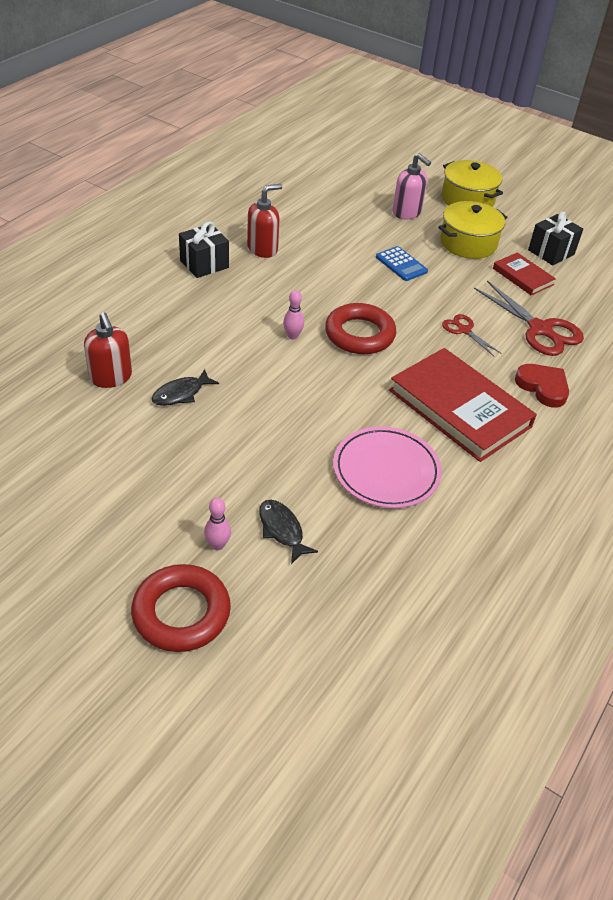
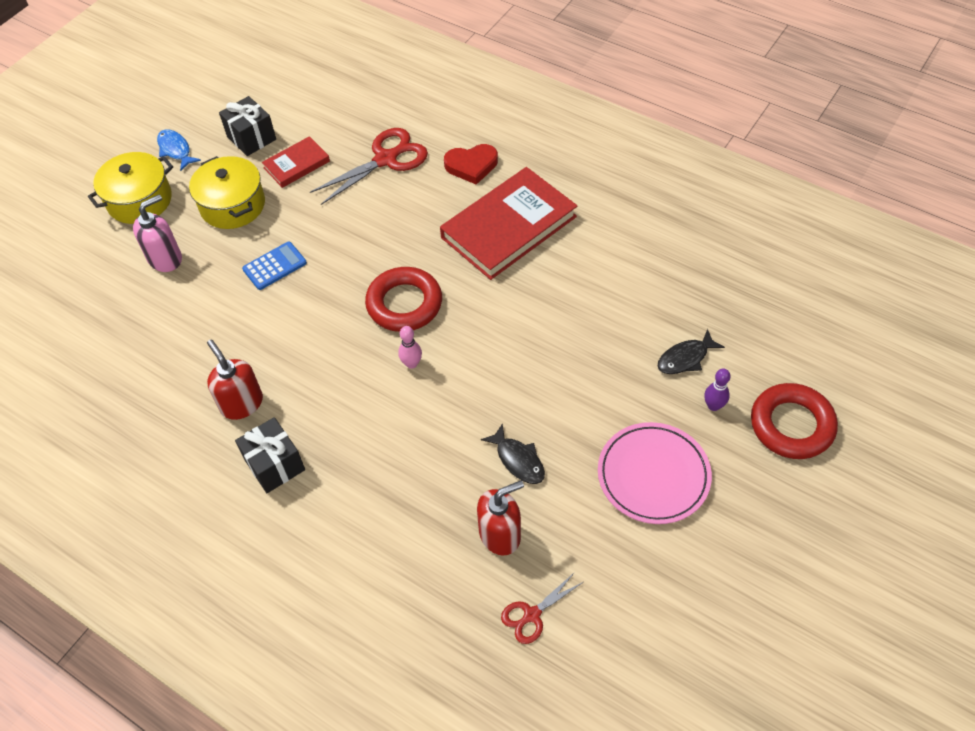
camera: 85 degrees left, 10 degrees up
pink bowling pin [204,498,231,550] -> purple bowling pin [704,369,730,411]
pink plate [333,426,442,508] -> pink plate moved to [598,422,712,524]
red scissors [442,314,502,356] -> red scissors moved to [501,572,583,644]
red heart [515,364,569,408] -> red heart turned 150 degrees counterclockwise [444,144,498,185]
none -> blue fish [157,129,201,171]

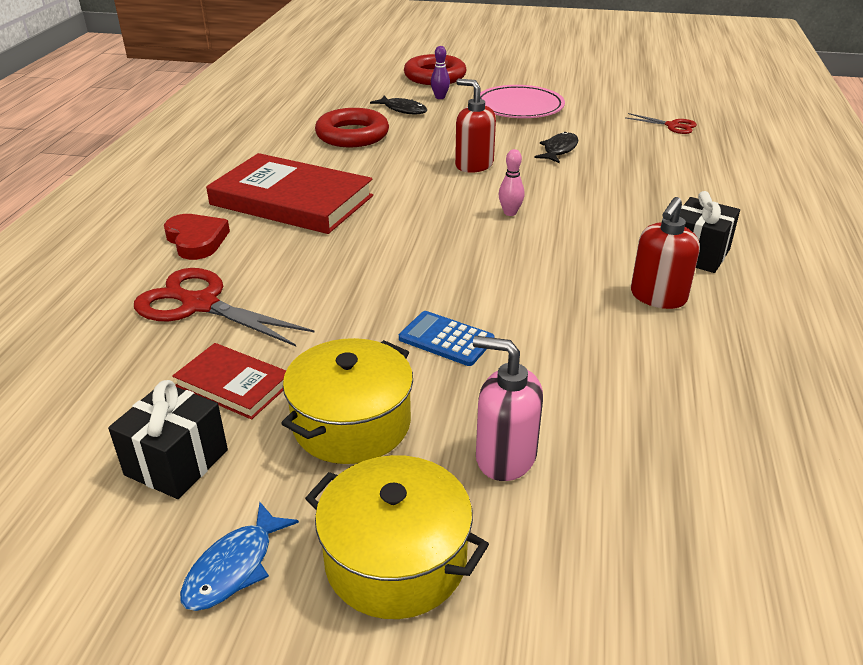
camera: 115 degrees left, 20 degrees down
red ring [365,267,442,332] -> red ring moved to [315,108,389,147]
red soap dispenser [477,480,524,556] -> red soap dispenser moved to [455,79,496,173]

